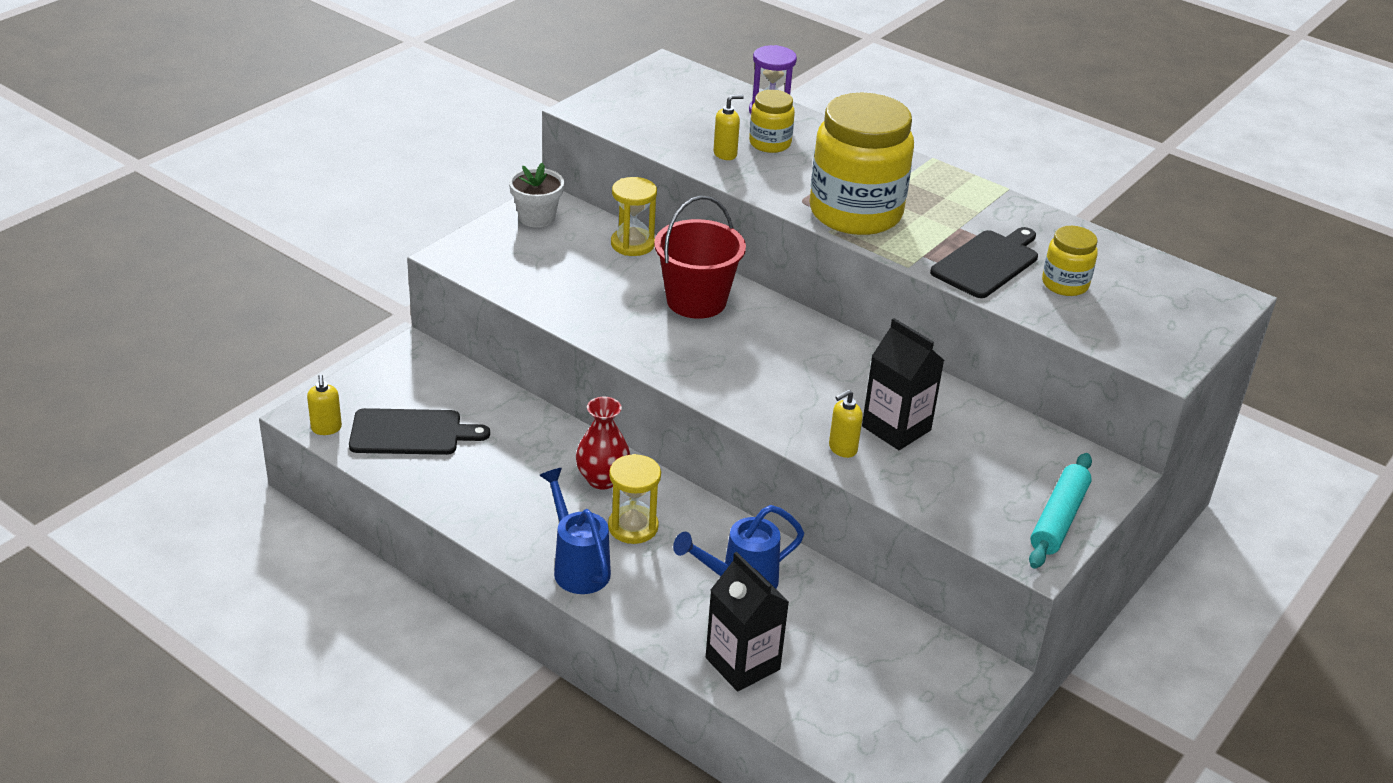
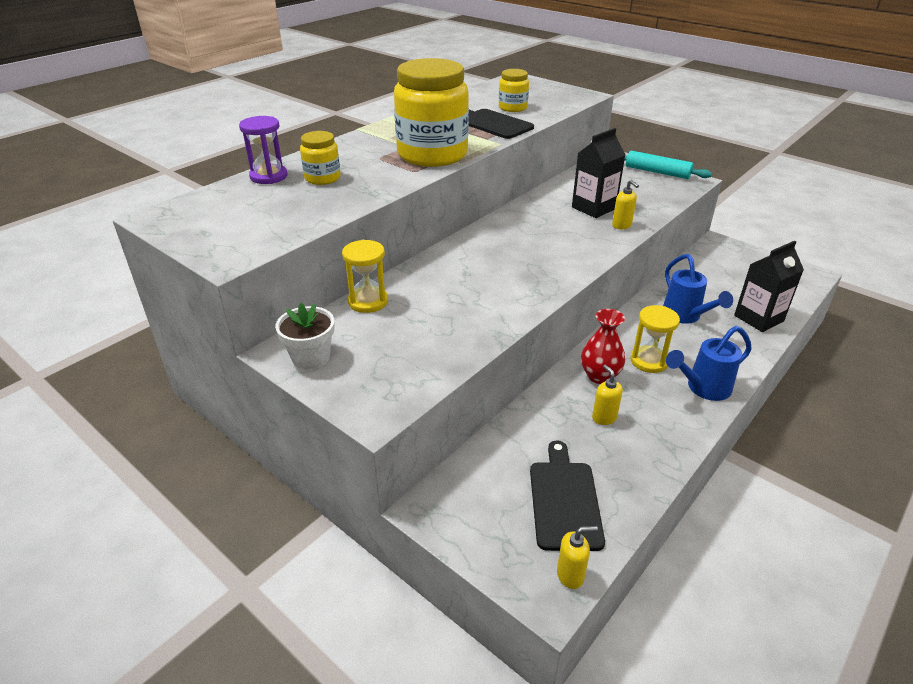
camera: 85 degrees left, 0 degrees up
red bucket [654,196,746,319] -> none
yellow soap dispenser [714,95,744,160] -> yellow soap dispenser moved to [592,364,623,425]

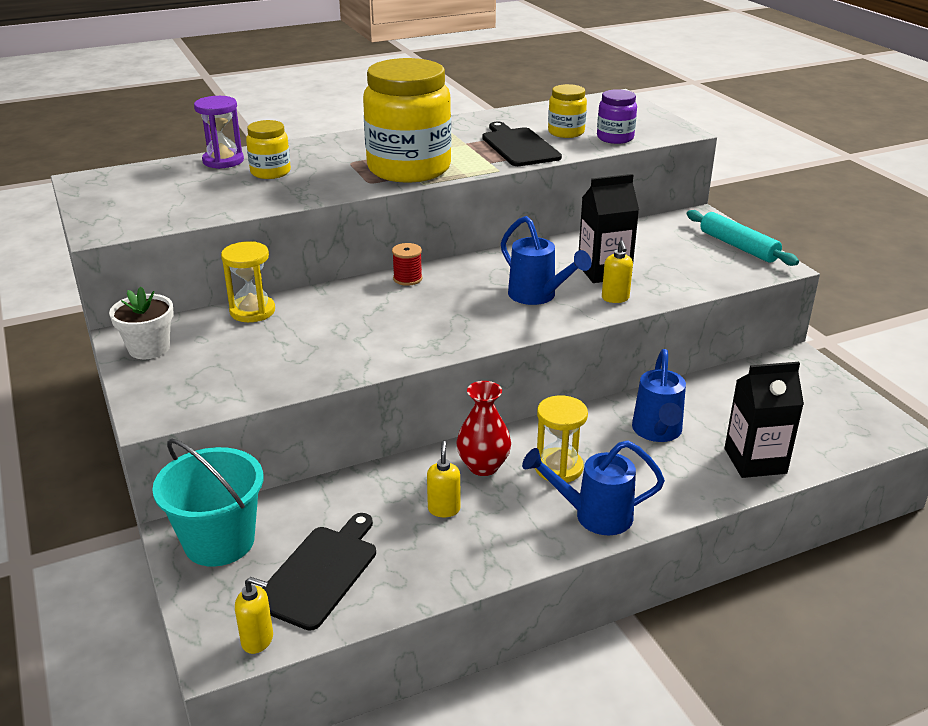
camera: 25 degrees right, 5 degrees down
none -> turquoise bucket [152,439,263,567]
none -> red spool [392,243,423,286]
none -> blue watering can [501,216,592,305]
none -> purple jar [597,89,637,144]

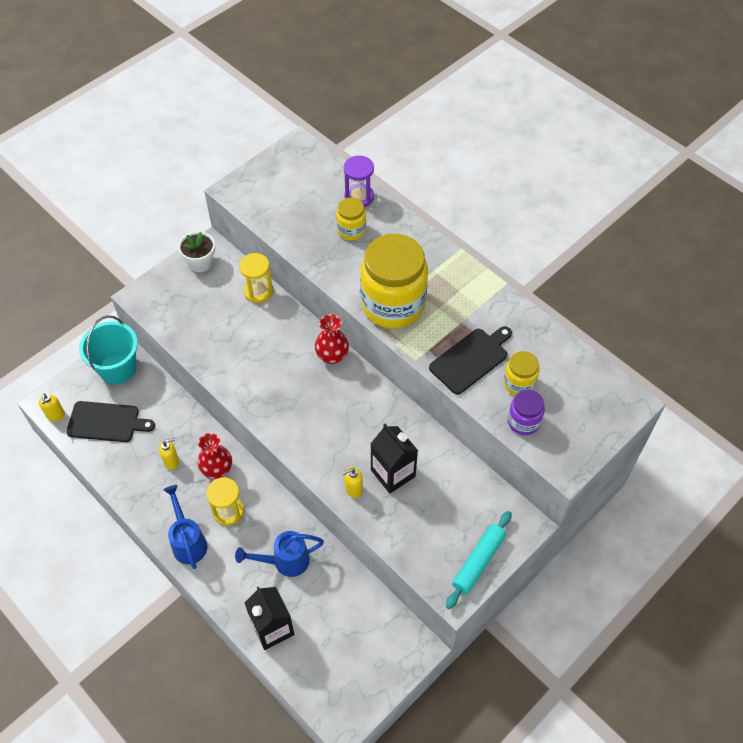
camera: 70 degrees right, 25 degrees up
red spool [392,243,423,286] -> red vase [315,314,349,364]
blue watering can [501,216,592,305] -> none

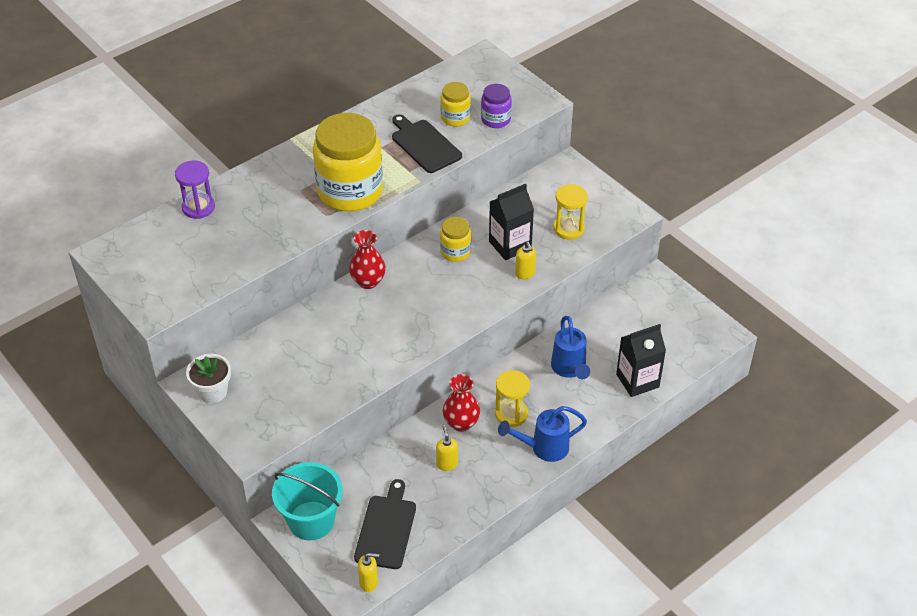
camera: 85 degrees left, 10 degrees down
yellow hourglass [239,253,273,303] -> yellow hourglass moved to [553,184,588,240]
yellow jar [336,197,366,240] -> yellow jar moved to [440,217,471,262]
turquoise rolling pin [446,511,512,609] -> none

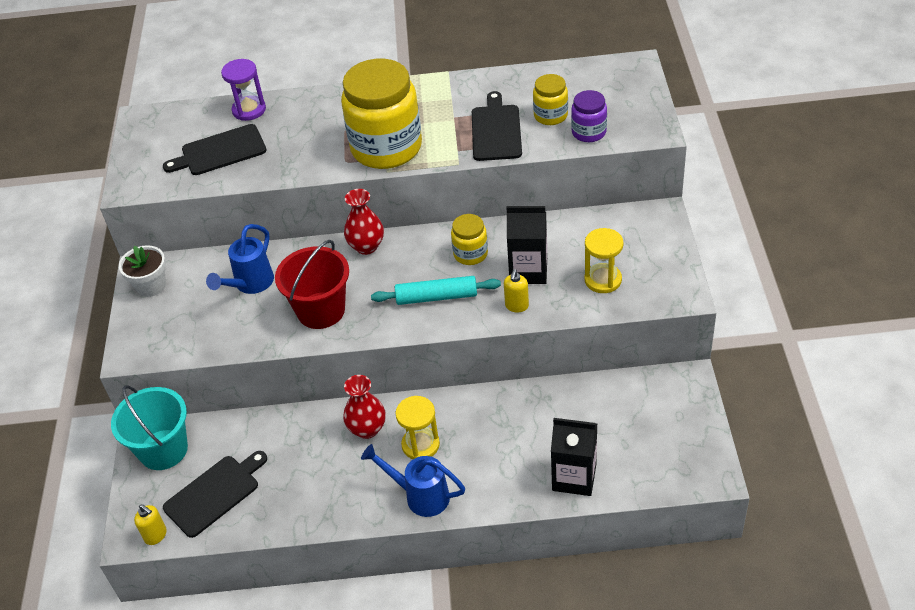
camera: 40 degrees right, 0 degrees up
yellow soap dispenser [436,426,458,471] -> none
blue watering can [551,316,590,379] -> blue watering can moved to [206,224,274,294]
none -> black cutting board [163,124,267,175]
none -> red bucket [275,240,349,329]
none -> turquoise rolling pin [371,276,501,305]

